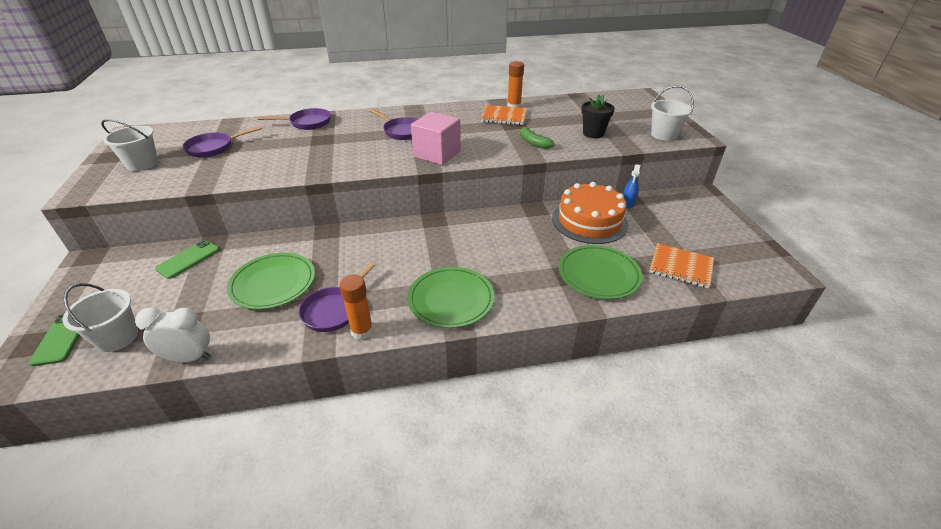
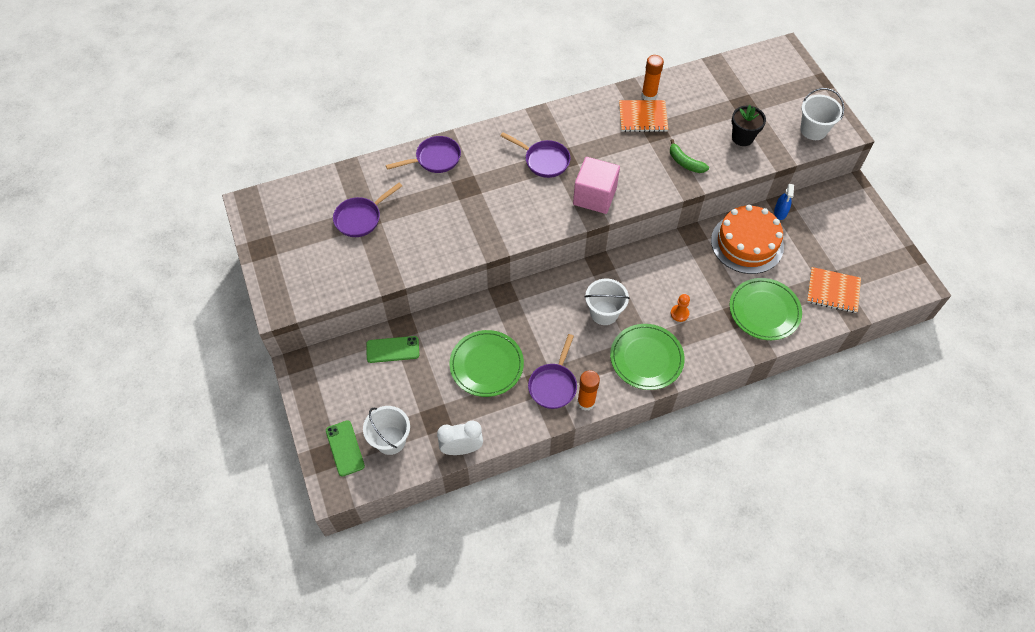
camera: 10 degrees left, 20 degrees up
white bucket [101,119,158,171] -> white bucket moved to [584,278,630,325]
green phone [155,240,220,279] -> green phone turned 60 degrees clockwise [366,336,419,363]
none -> orange pawn [671,294,690,322]

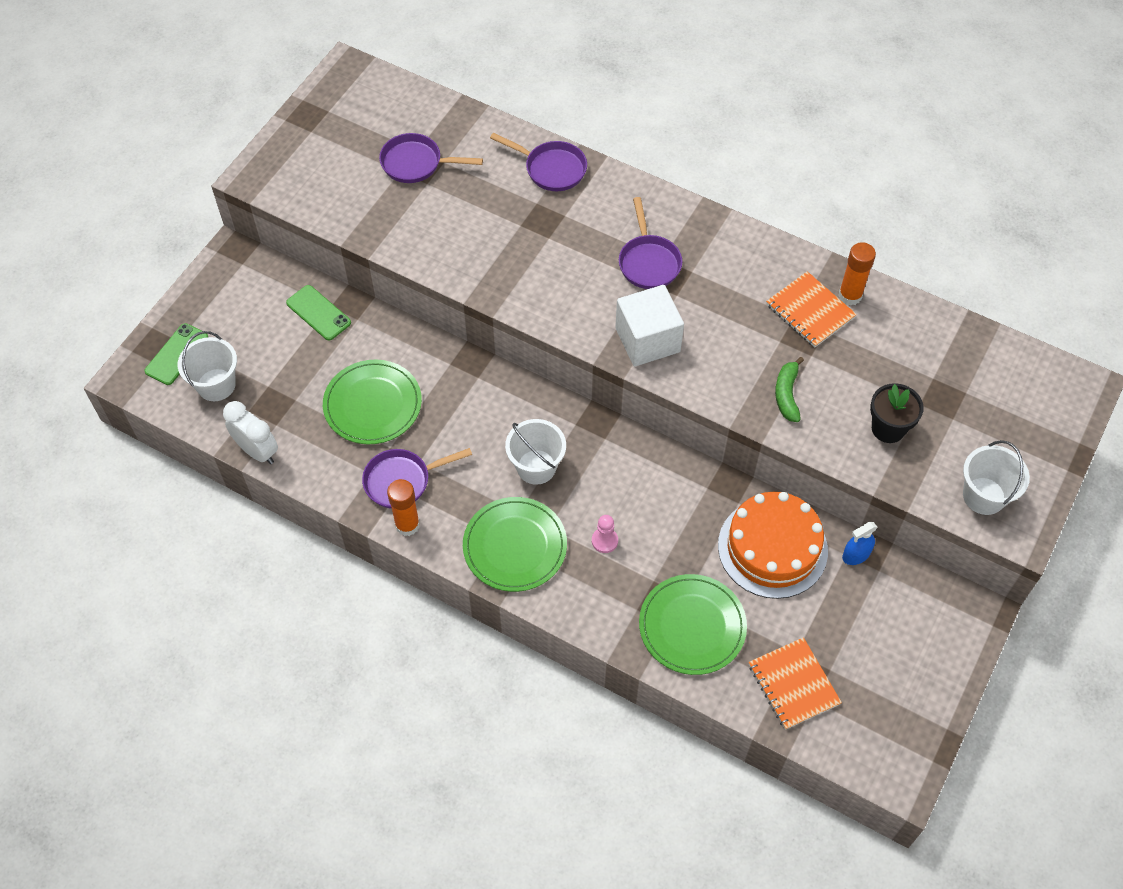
camera: 50 degrees right, 0 degrees up
pink cube [573,157,620,214] -> white cube [615,285,684,366]
orange pawn [671,294,690,322] -> pink pawn [592,515,618,553]

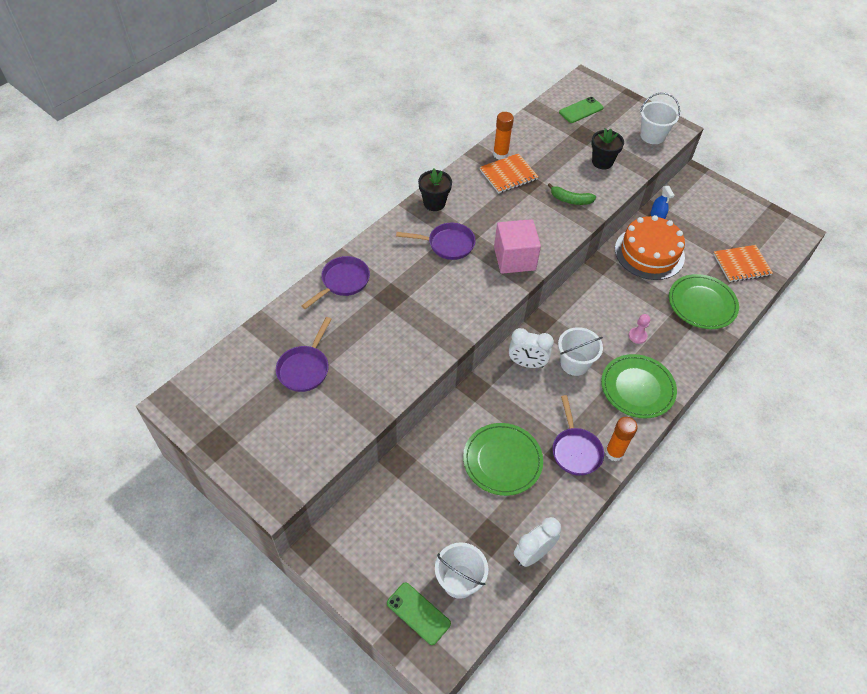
camera: 80 degrees left, 5 degrees down
green phone [286,285,351,340] -> green phone moved to [559,97,604,123]
white cube [615,285,684,366] -> pink cube [494,219,541,274]
none -> black flower pot [418,169,452,211]
none -> white clock [509,328,554,368]

